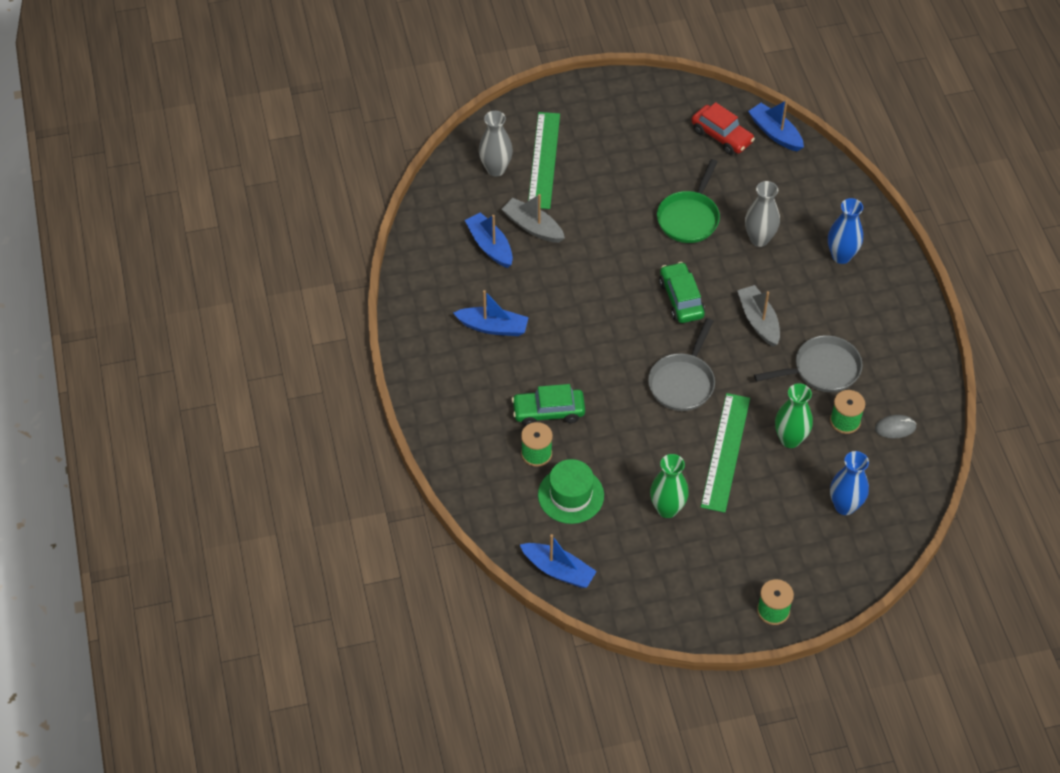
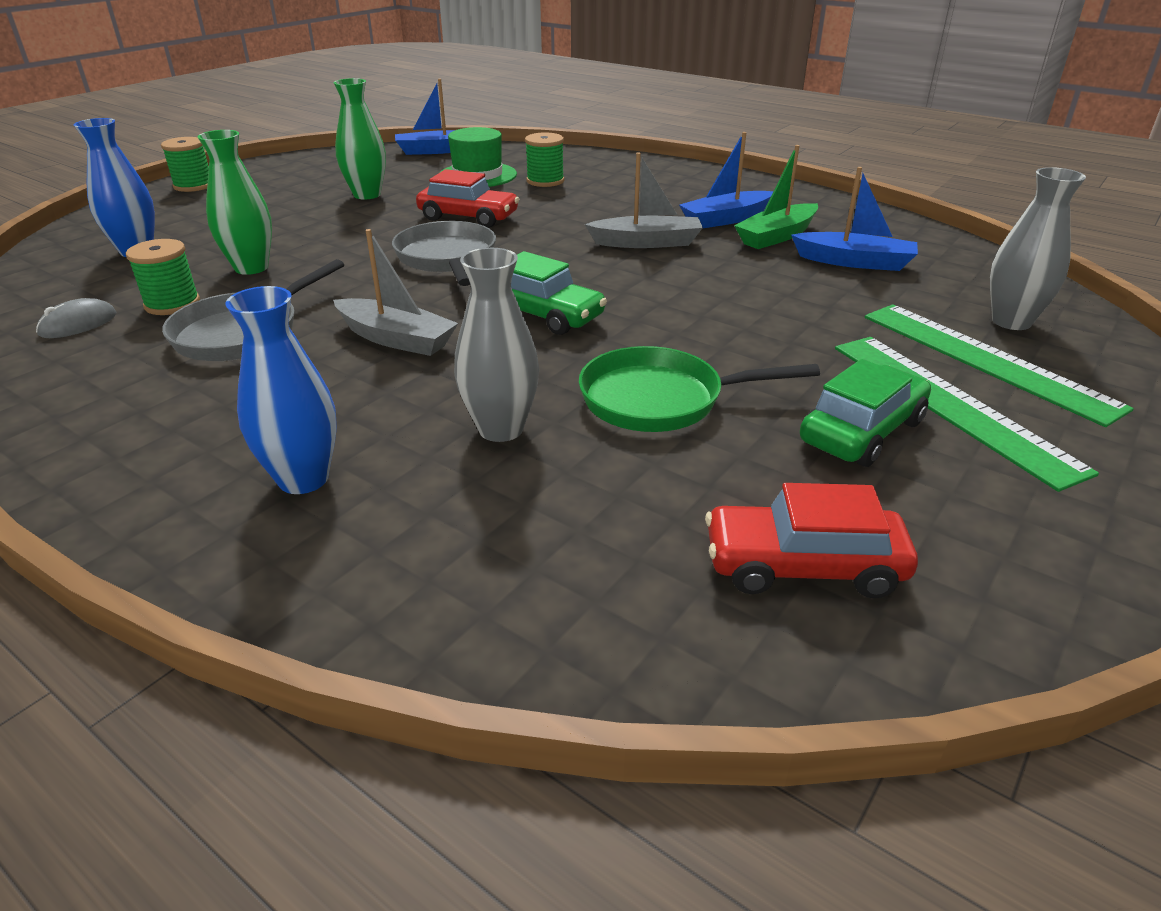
camera: 140 degrees right, 20 degrees down
grey boat [501,194,565,243] -> grey boat moved to [585,152,703,248]
green car [512,384,585,426] -> green car moved to [800,359,931,467]
green pan [657,159,720,243] -> green pan turned 75 degrees counterclockwise [579,346,820,432]
green ruler [701,393,750,513] -> green ruler moved to [835,337,1099,492]
blue boat [748,100,804,152] -> none
none -> red car [416,169,519,228]
none -> green boat [734,145,818,249]

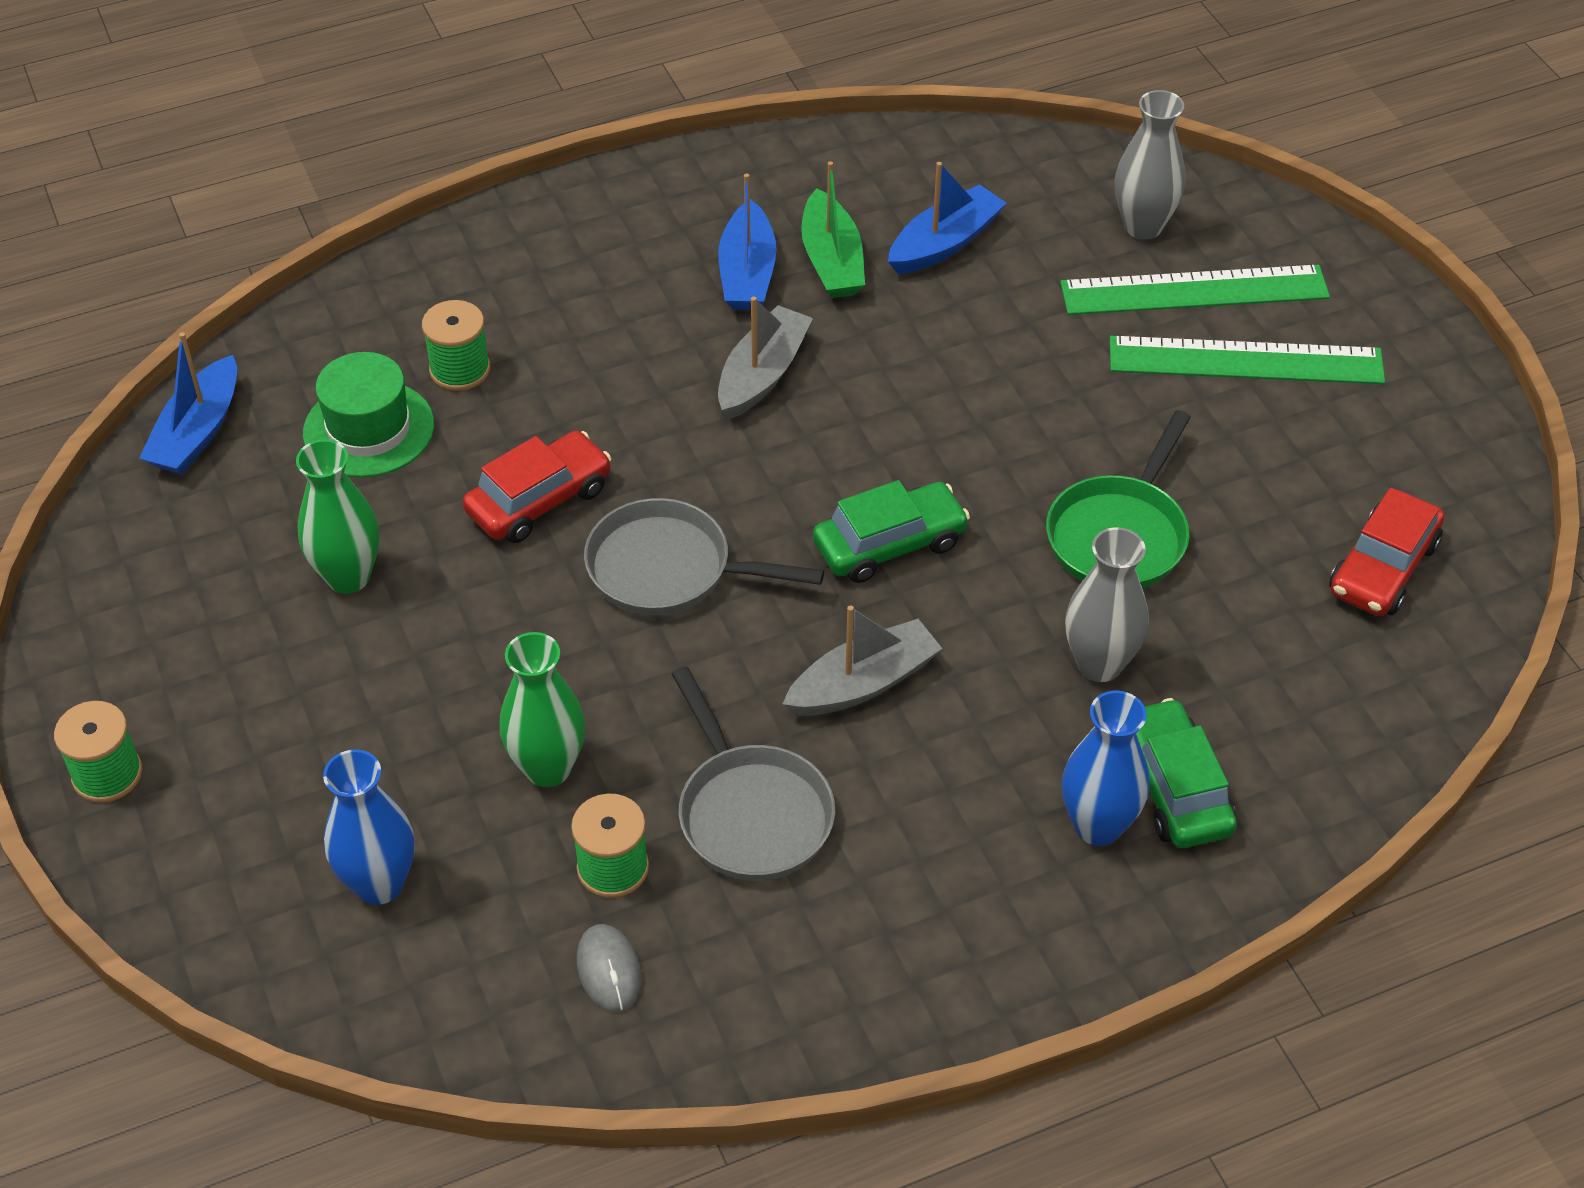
camera: 60 degrees left, 15 degrees up
green car [800,359,931,467] -> green car moved to [1136,698,1237,848]

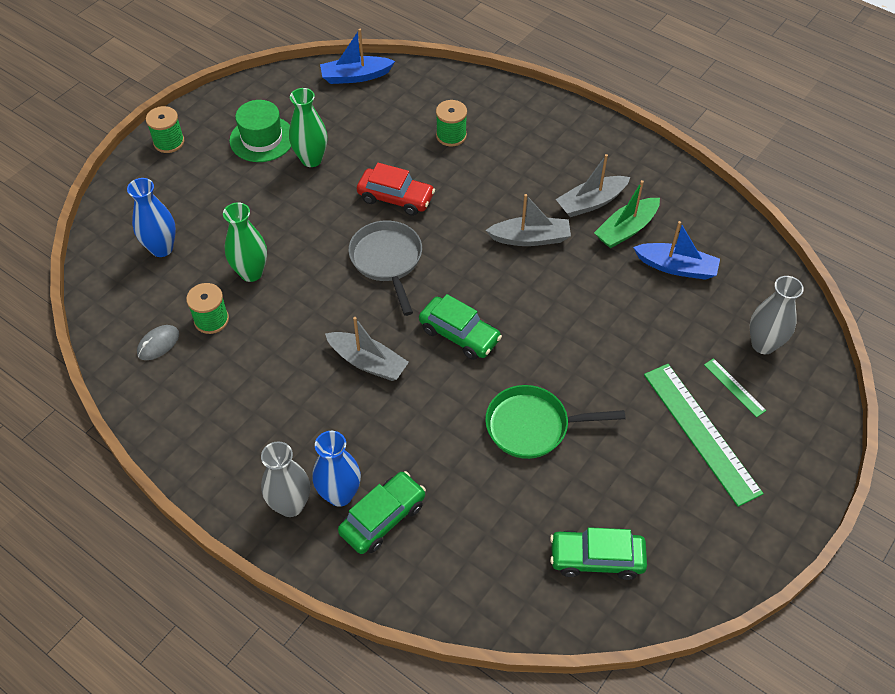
camera: 60 degrees right, 5 degrees up
green hat [303,352,434,477] -> green hat moved to [230,100,291,162]
grey pan [672,666,835,881] -> none
blue boat [718,173,777,310] -> grey boat [556,154,630,217]
green ruler [1060,265,1330,315] -> green ruler [704,358,766,418], size x0.46
grey vase [1065,527,1148,682] -> grey vase moved to [261,442,310,517]
red car [1329,488,1444,616] -> green car [550,527,647,580]

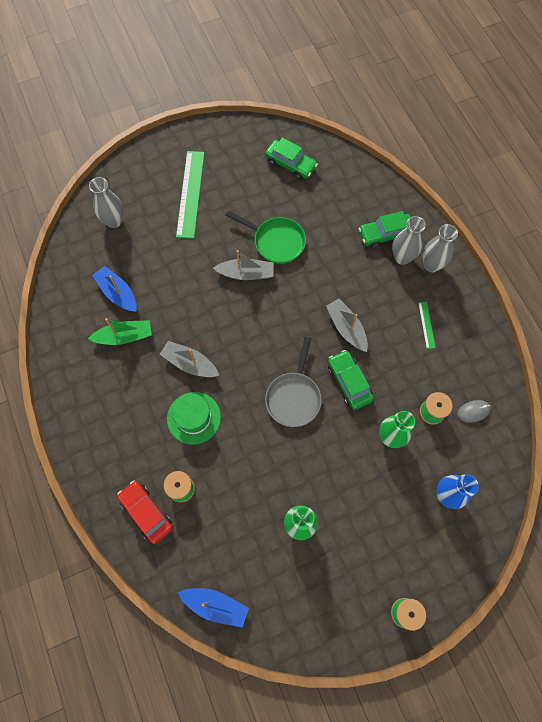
camera: 150 degrees left, 15 degrees up
green hat [230,100,291,162] -> green hat moved to [167,392,221,445]
blue vase [313,431,361,507] -> grey vase [392,216,426,265]
red car [357,163,435,216] -> red car moved to [117,481,173,544]
green car [419,294,502,360] -> green car moved to [328,350,374,410]
grey boat [556,154,630,217] -> grey boat moved to [213,250,274,280]
green ruler [704,358,766,418] -> green ruler moved to [418,302,436,349]

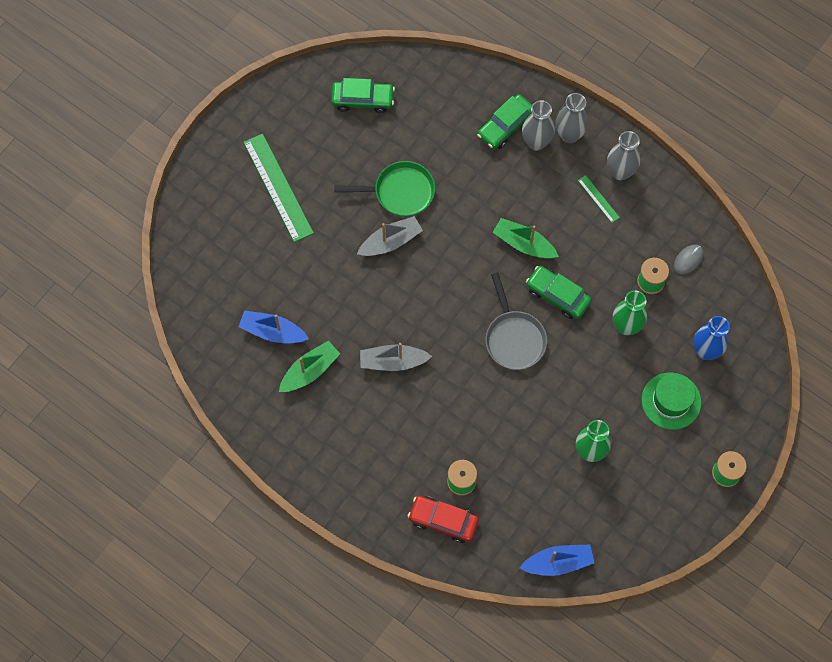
camera: 30 degrees left, 0 degrees up
grey vase [89,177,123,228] -> grey vase moved to [607,131,640,180]
green hat [167,392,221,445] -> green hat moved to [641,372,701,430]
grey boat [326,298,368,352] -> green boat [493,218,559,259]

